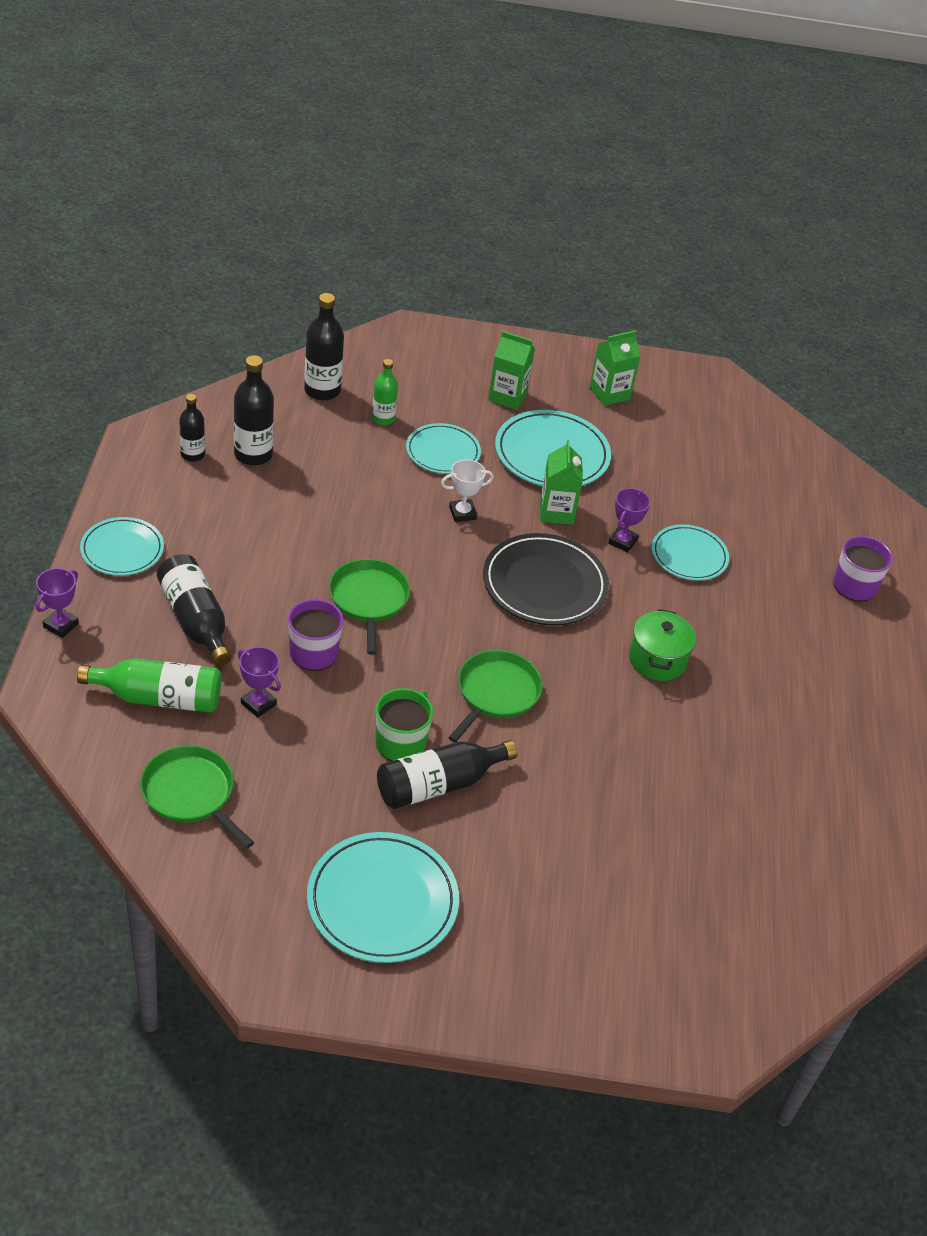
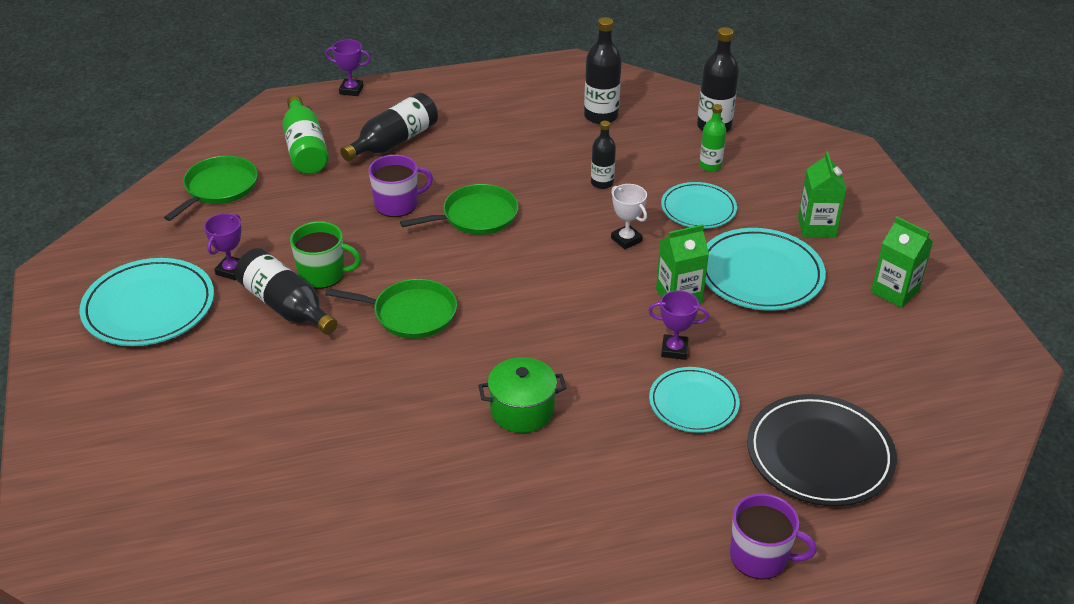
camera: 75 degrees right, 5 degrees down
turquoise plate [80,517,164,576] -> none
black bottle [179,394,205,462] -> black bottle moved to [591,121,616,189]
purple trophy [238,647,281,718] -> purple trophy moved to [204,213,241,280]
black plate [483,533,609,625] -> black plate moved to [747,394,897,506]

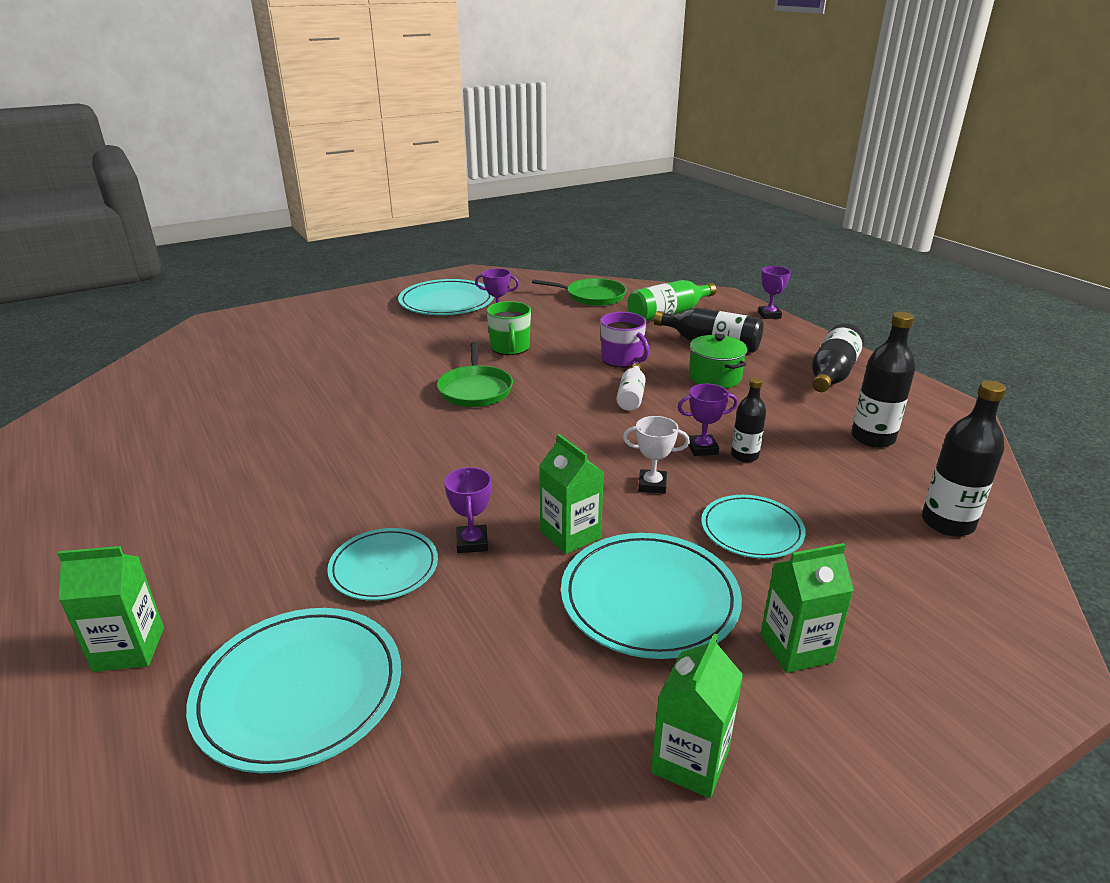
camera: 75 degrees right, 10 degrees down
black bottle [235,248,337,335] -> black bottle moved to [812,323,864,392]
green pan [400,184,518,235] -> white bottle [616,363,646,411]
green pot [478,357,566,433] -> green pot moved to [689,334,748,388]
white trophy [611,184,647,249] -> white trophy turned 60 degrees clockwise [623,416,690,494]
green bottle [699,104,726,172] -> none
purple mug [730,494,817,579] -> green carton [57,546,164,672]
black plate [747,394,897,506] -> turquoise plate [186,608,401,773]
none -> purple trophy [678,384,738,456]

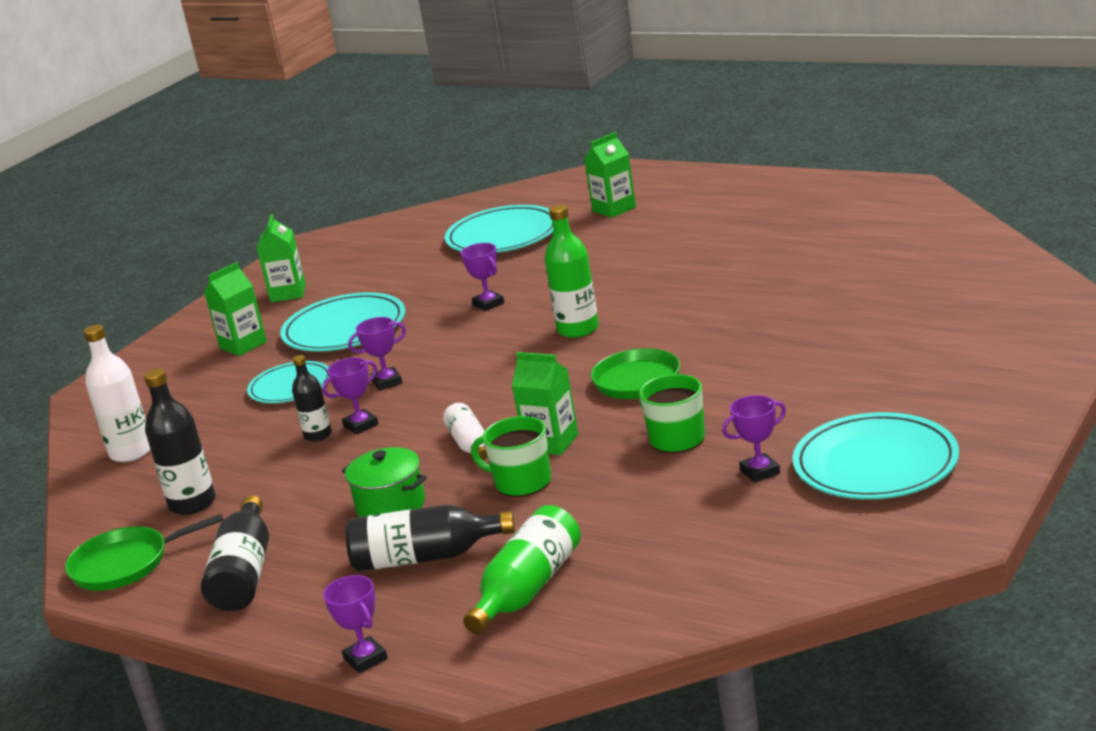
camera: 155 degrees right, 5 degrees down
turquoise plate [327,528,438,601] -> none
green pan [532,278,627,306] -> green pan moved to [65,514,223,591]
green carton [539,434,604,554] -> green carton moved to [512,352,578,455]
purple mug [600,312,650,368] -> green mug [471,416,551,497]
white trophy [623,416,690,494] -> purple trophy [348,317,406,391]
black bottle [922,380,1006,536] -> white bottle [84,325,150,462]
none -> green bottle [545,204,599,338]

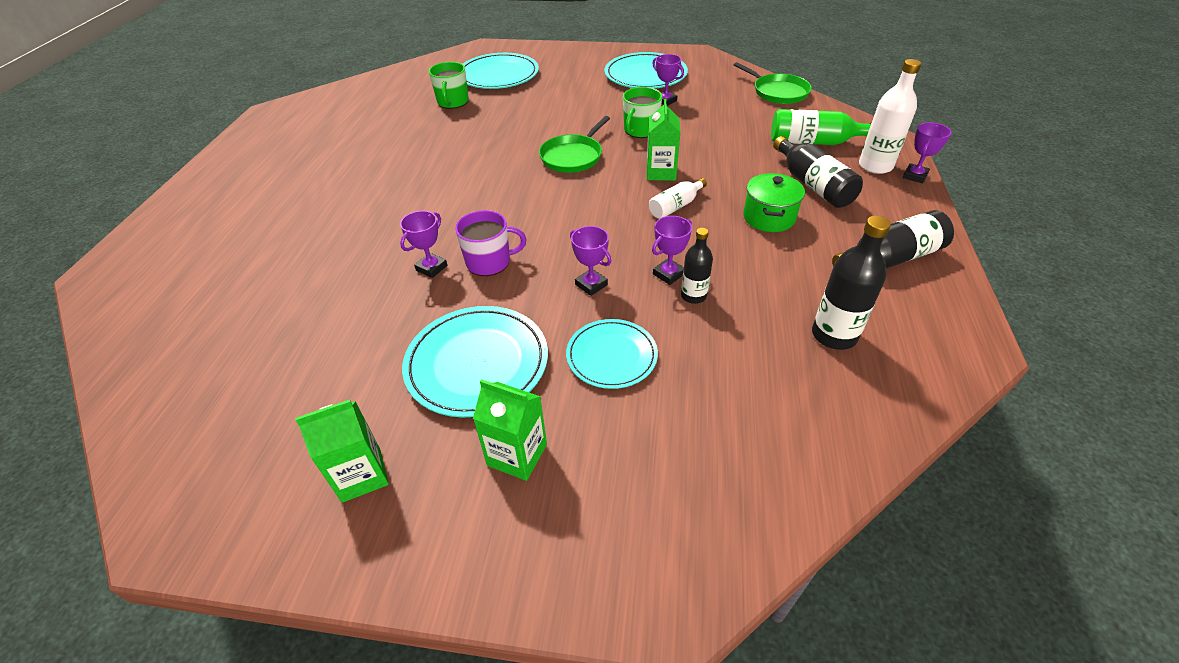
camera: 115 degrees left, 20 degrees up
green pan [65,514,223,591] -> green pan moved to [733,62,812,104]
white bottle [84,325,150,462] -> white bottle moved to [859,59,921,174]
purple trophy [322,357,378,435] -> purple trophy turned 75 degrees counterclockwise [652,216,692,285]
turquoise plate [445,205,553,253] -> turquoise plate moved to [463,53,539,89]
green mug [471,416,551,497] -> green mug moved to [429,62,469,109]
green bottle [545,204,599,338] -> none
green carton [584,132,636,218] -> none
none -> purple mug [455,210,526,276]

